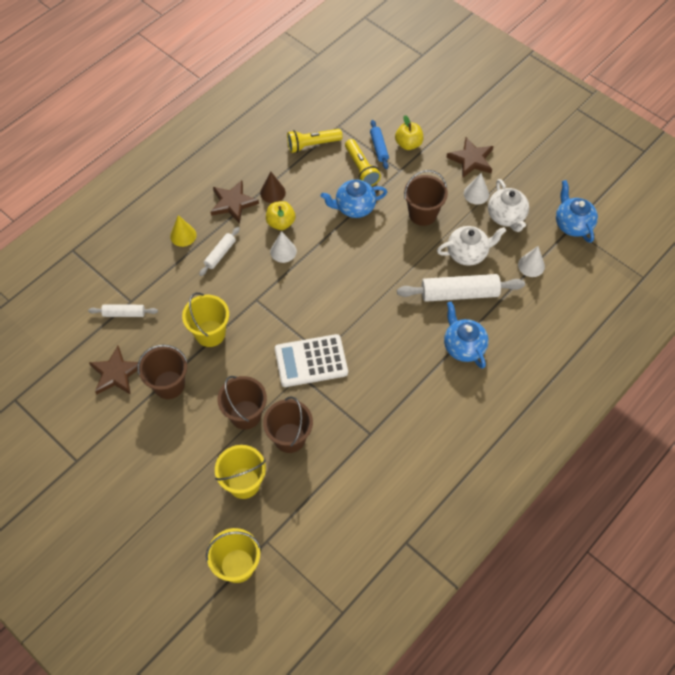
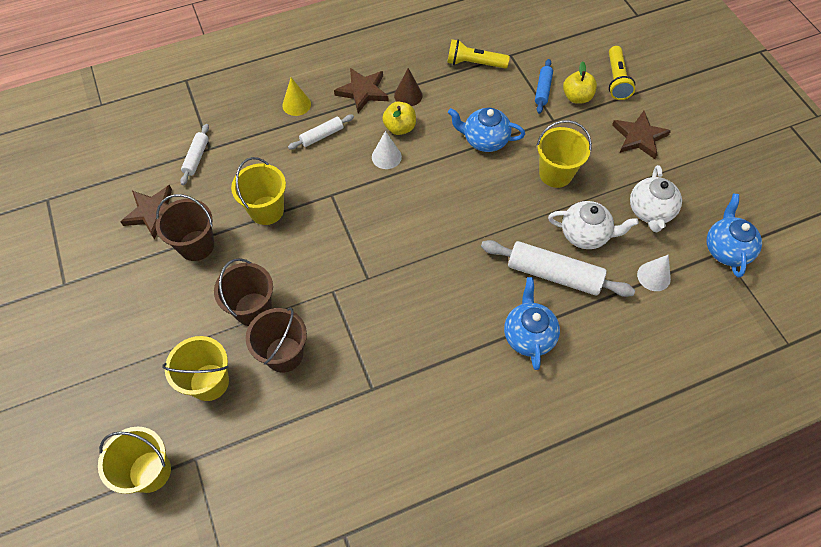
camera: 25 degrees right, 0 degrees up
white rolling pin [88,304,158,317] -> white rolling pin turned 75 degrees clockwise [180,124,209,185]
white calculator [275,334,348,387] -> none
yellow flashlight [345,139,381,186] -> yellow flashlight moved to [609,46,635,100]
brown bucket [404,170,448,226] -> yellow bucket [536,120,592,188]
white cone [464,173,489,204] -> none

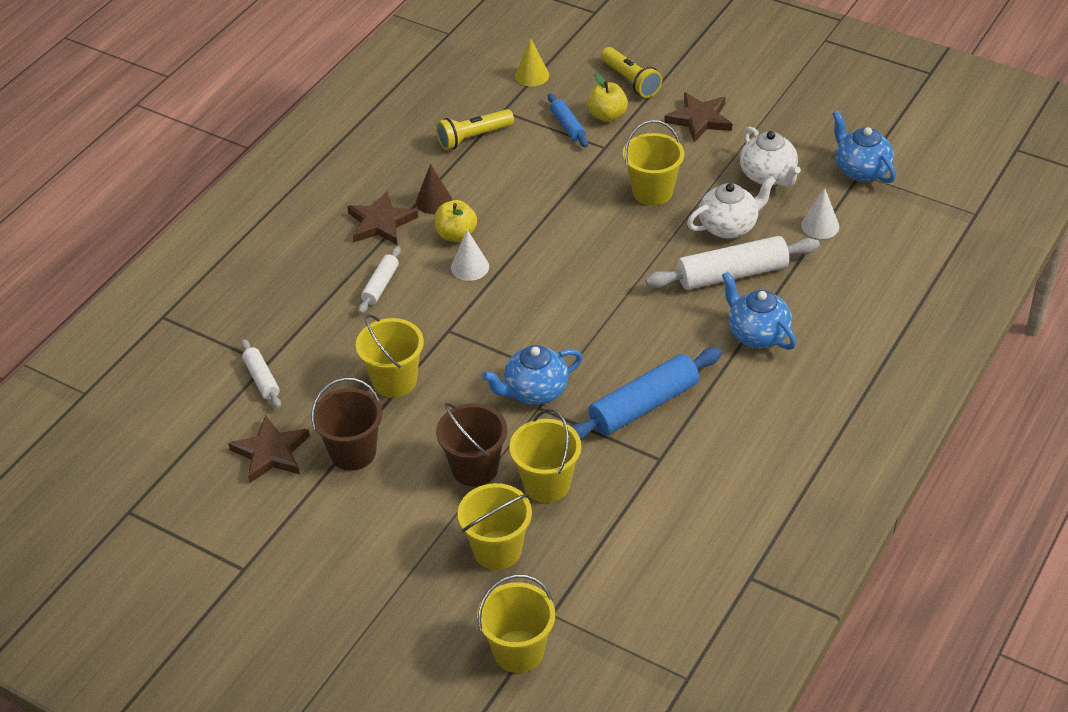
camera: 35 degrees left, 15 degrees down
brown bucket [246,308,307,373] -> yellow bucket [509,409,581,503]
yellow cone [282,77,311,116] -> yellow cone moved to [515,38,549,86]
blue teapot [448,108,525,152] -> blue teapot moved to [482,345,583,405]
none -> blue rolling pin [571,348,722,440]

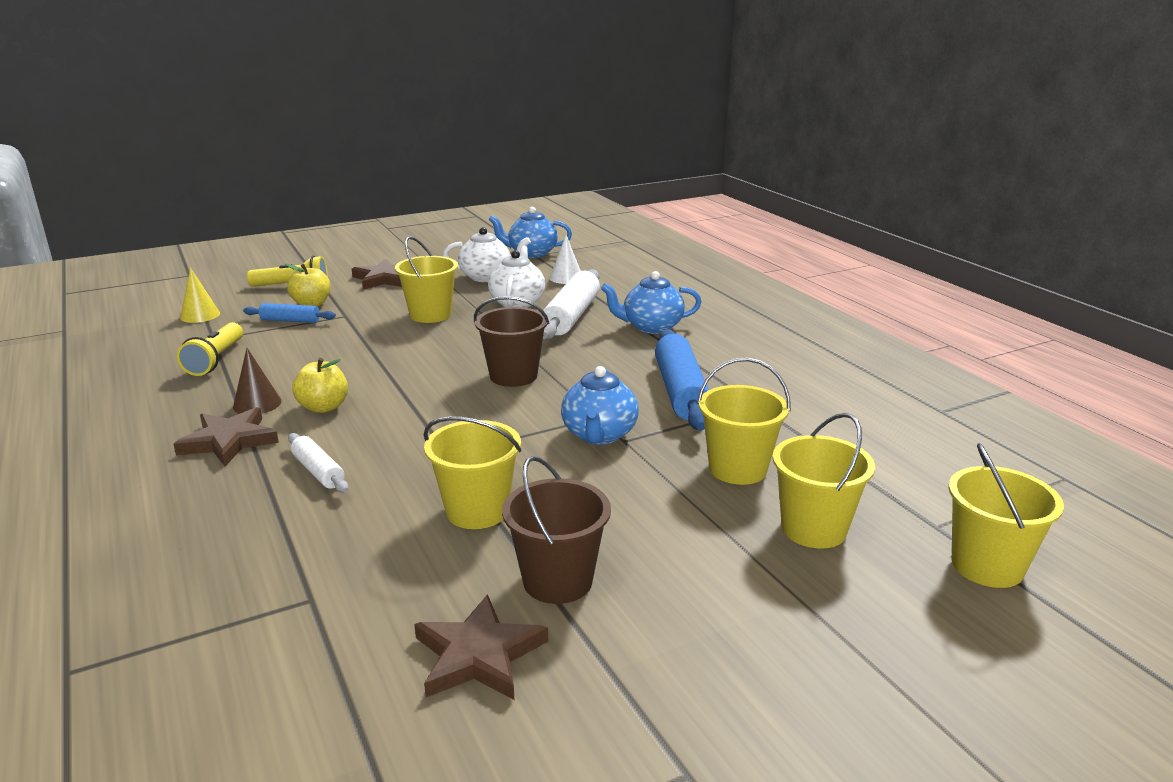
camera: 60 degrees left, 20 degrees down
white rolling pin [241,339,281,409] -> none
brown bucket [436,403,507,487] -> brown bucket moved to [474,296,549,387]
white cone [451,230,489,281] -> none

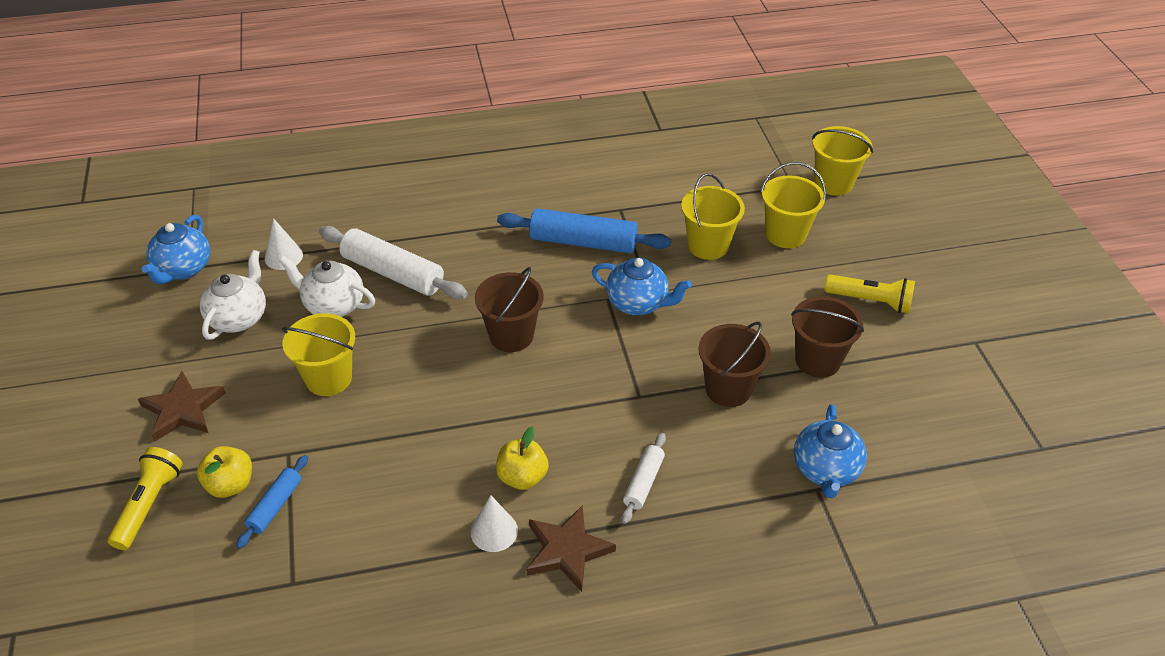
camera: 75 degrees left, 20 degrees up
yellow flashlight [177,322,243,376] -> yellow flashlight moved to [824,275,915,313]
yellow cone [180,268,220,323] -> none
brown cone [233,348,281,414] -> white cone [471,495,518,552]
white rolling pin [288,433,349,493] -> white rolling pin turned 45 degrees counterclockwise [621,433,666,524]
brown star [414,594,548,700] -> none
yellow bucket [424,417,522,529] -> brown bucket [698,322,771,407]
blue teapot [601,271,702,334] -> blue teapot moved to [794,404,867,498]

